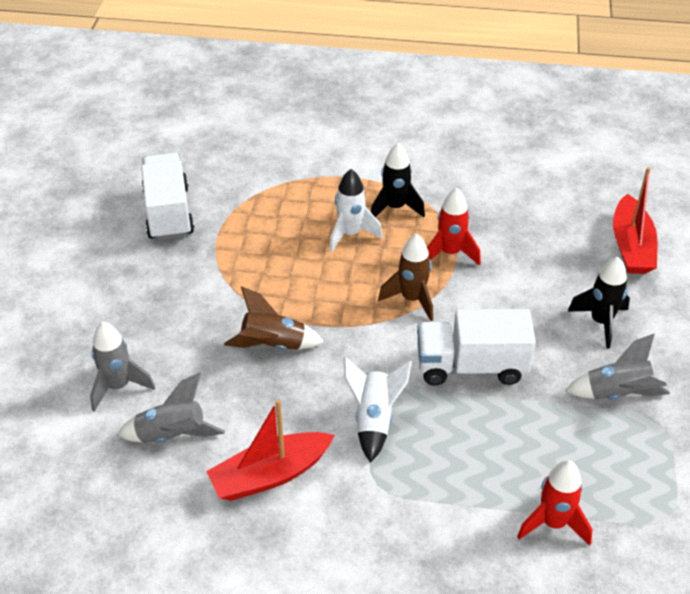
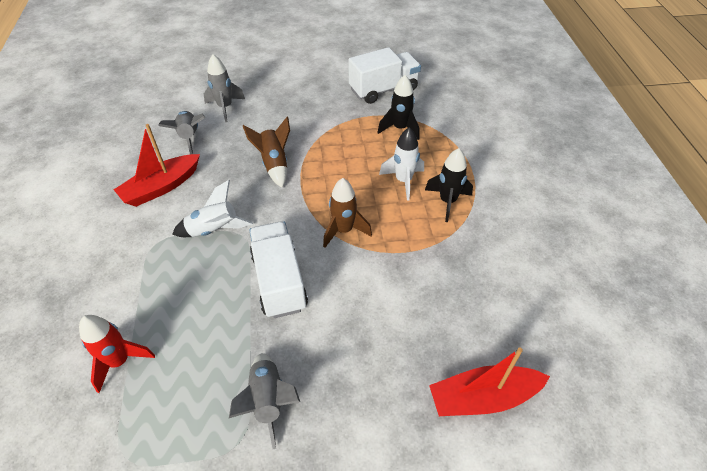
camera: 75 degrees right, 5 degrees up
red boat [206,399,335,501] -> red boat turned 90 degrees counterclockwise [114,124,200,207]
red rocket [427,188,481,266] -> none
black rocket [567,257,630,349] -> black rocket moved to [377,75,420,140]

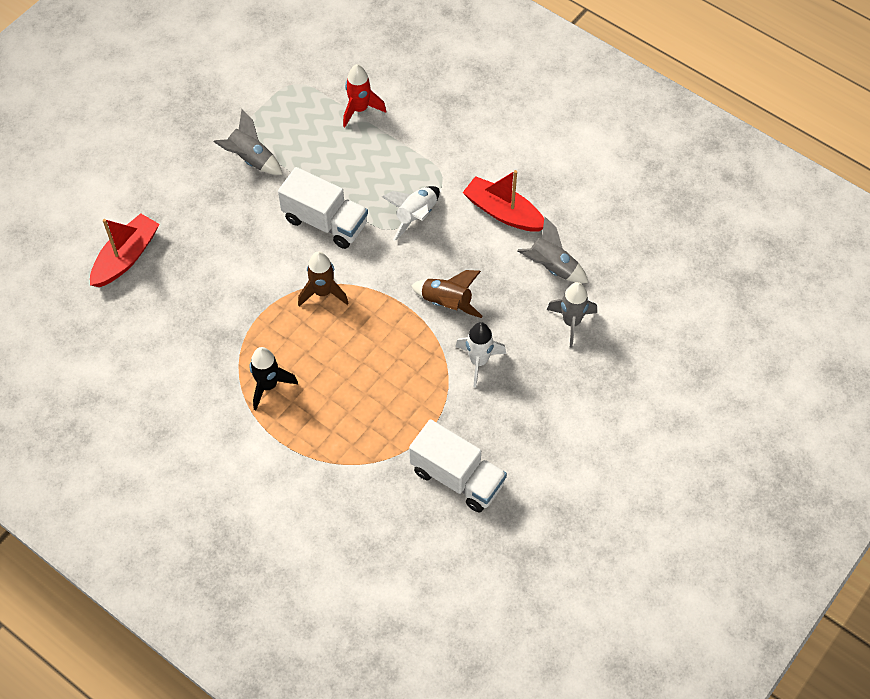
camera: 135 degrees right, 10 degrees up
red boat [114,124,200,207] -> red boat turned 60 degrees counterclockwise [462,170,544,232]
white truck [348,47,421,104] -> white truck turned 75 degrees counterclockwise [409,419,507,512]
black rocket [377,75,420,140] -> none
white rocket [379,127,424,201] -> white rocket moved to [455,322,506,388]

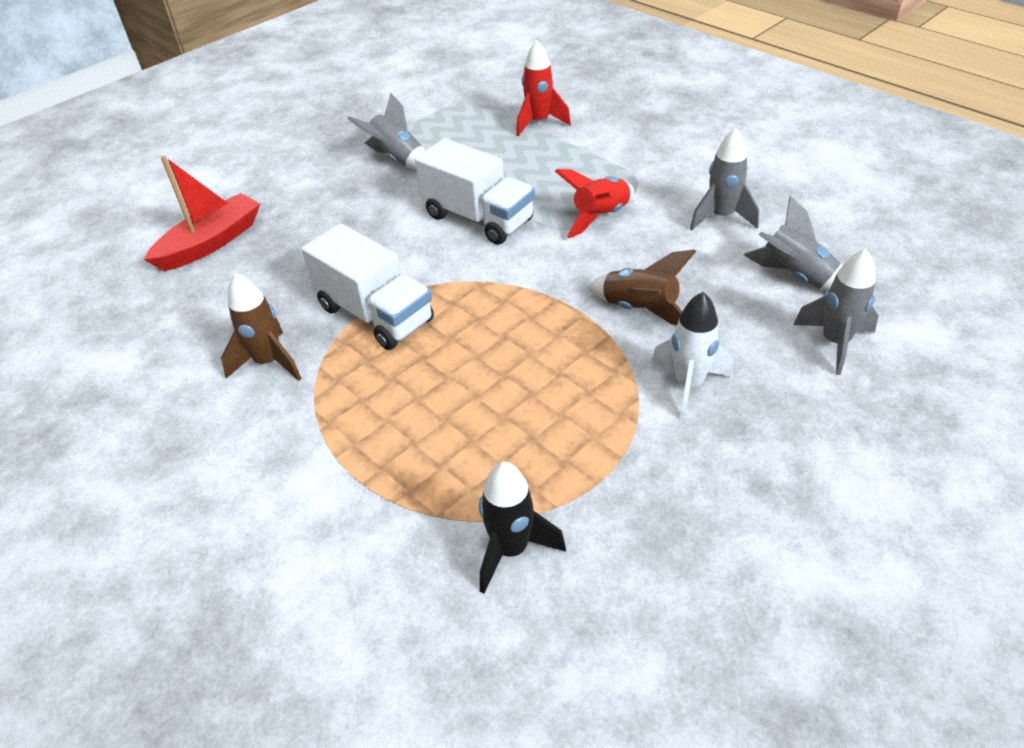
camera: 10 degrees right, 15 degrees down
black rocket [250,347,298,410] -> black rocket moved to [479,461,566,594]
brown rocket [298,252,348,307] -> brown rocket moved to [221,273,302,381]
white rocket [382,186,440,241] -> red rocket [555,169,634,238]
white truck [409,419,507,512] -> white truck moved to [302,223,434,350]
red boat [462,170,544,232] -> grey rocket [690,128,759,230]

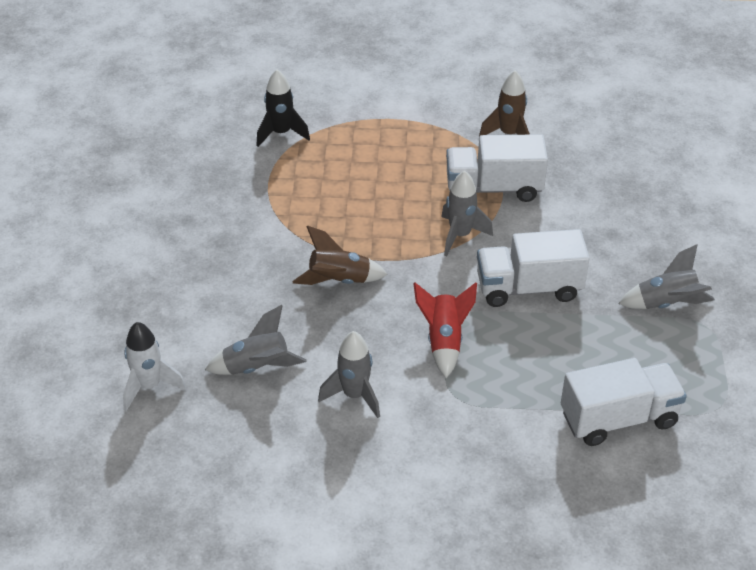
camera: 135 degrees right, 0 degrees up
red boat [144,156,260,271] -> none
red rocket [516,40,571,137] -> white truck [561,358,687,446]
white rocket [651,292,733,420] -> white rocket moved to [123,322,186,411]
grey rocket [793,249,879,375] -> grey rocket moved to [441,170,493,256]

